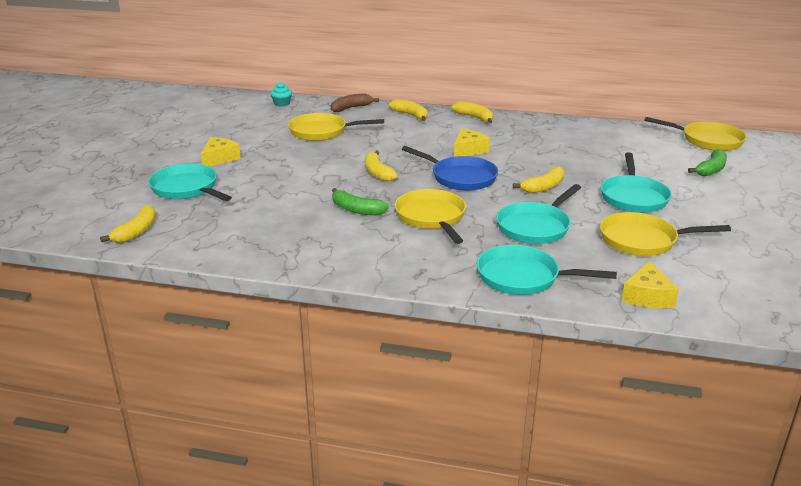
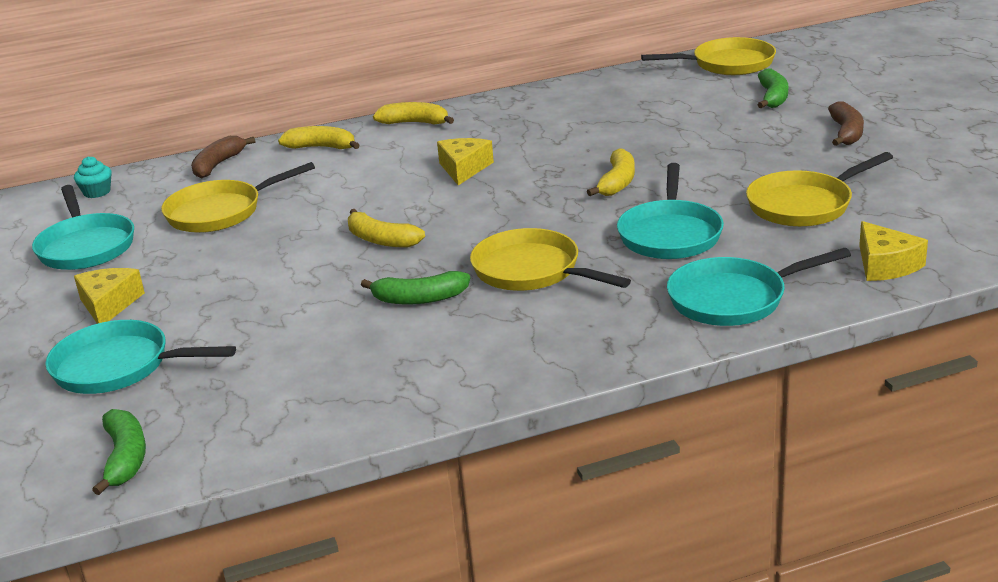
camera: 30 degrees left, 0 degrees up
yellow banana [100,205,156,243] -> green banana [92,409,146,495]
blue pan [402,146,498,191] -> none
turquoise pan [601,152,672,213] -> turquoise pan moved to [32,185,134,270]
none -> brown banana [828,101,864,146]

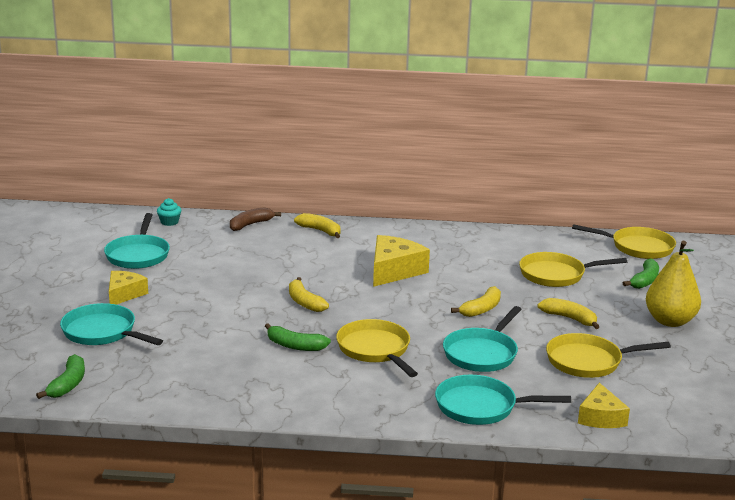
camera: 20 degrees right, 5 degrees down
yellow pan [161,162,315,233] -> yellow pan moved to [519,252,627,287]
yellow banana [373,102,454,124] -> yellow banana moved to [537,298,599,329]
yellow cheese [437,138,494,185] -> yellow cheese [373,235,430,287], size x1.55
brown banana [828,101,864,146] -> yellow pear [646,241,701,327]

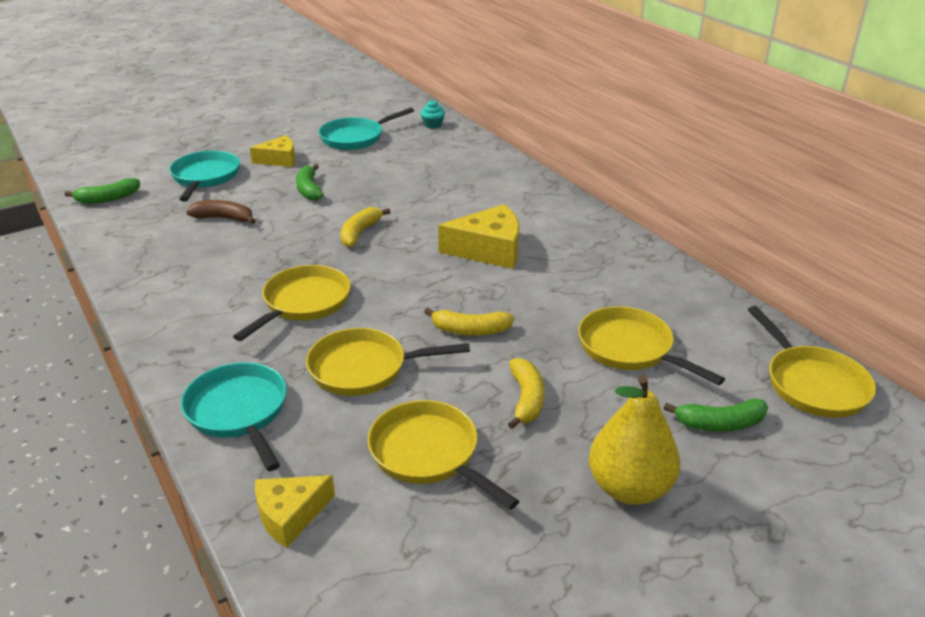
camera: 55 degrees right, 10 degrees up
brown banana [230,207,281,231] -> brown banana moved to [186,200,256,224]
green banana [265,323,331,351] -> green banana moved to [296,164,323,201]
yellow banana [294,213,341,238] -> none
turquoise pan [443,306,522,372] -> yellow pan [306,328,470,396]

